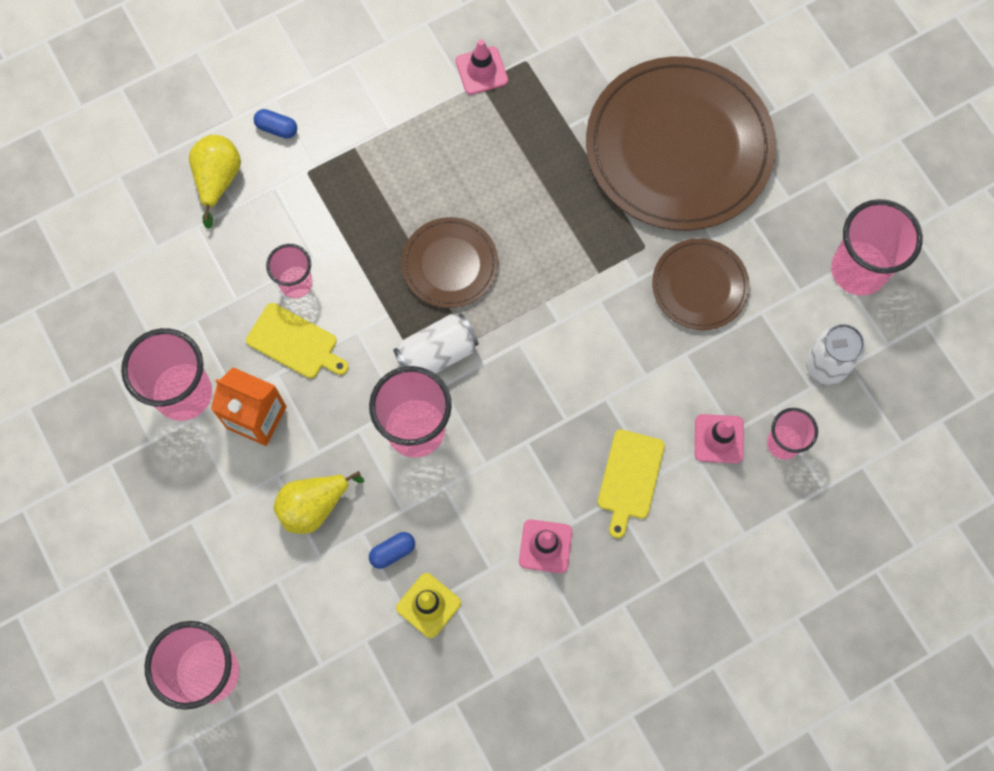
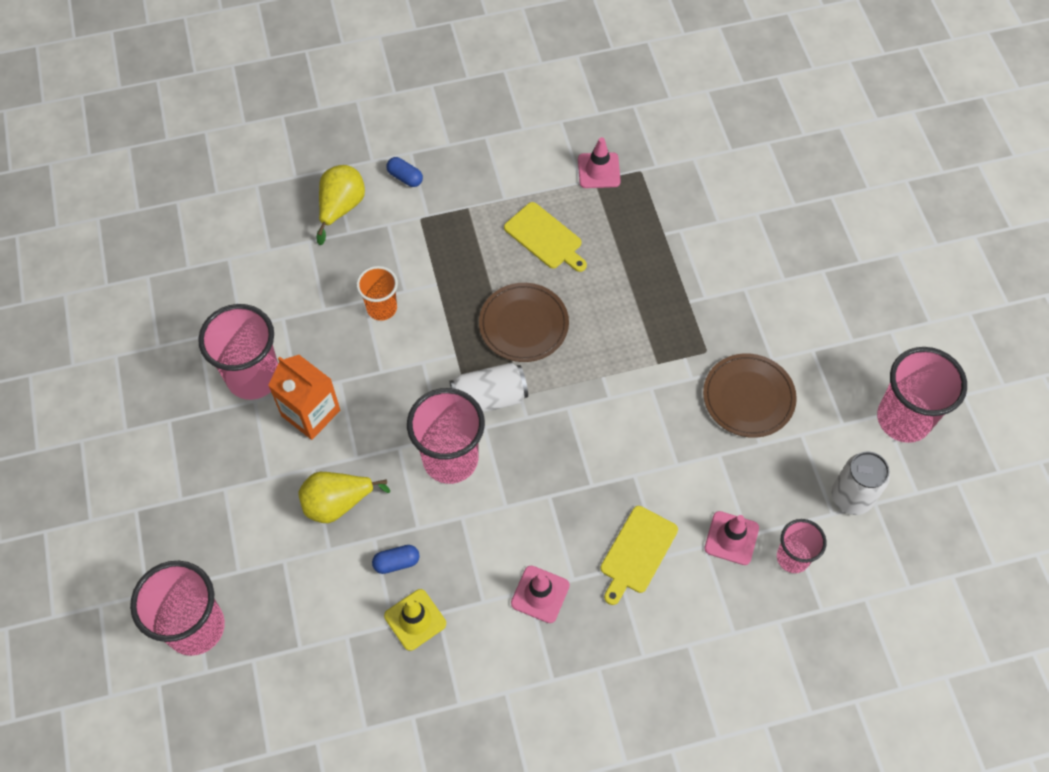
camera: 15 degrees right, 10 degrees down
yellow cutting board [246,303,349,378] -> yellow cutting board moved to [504,202,587,272]
pink cup [266,244,313,298] -> orange cup [356,266,398,321]
brown plate [586,57,776,230] -> none

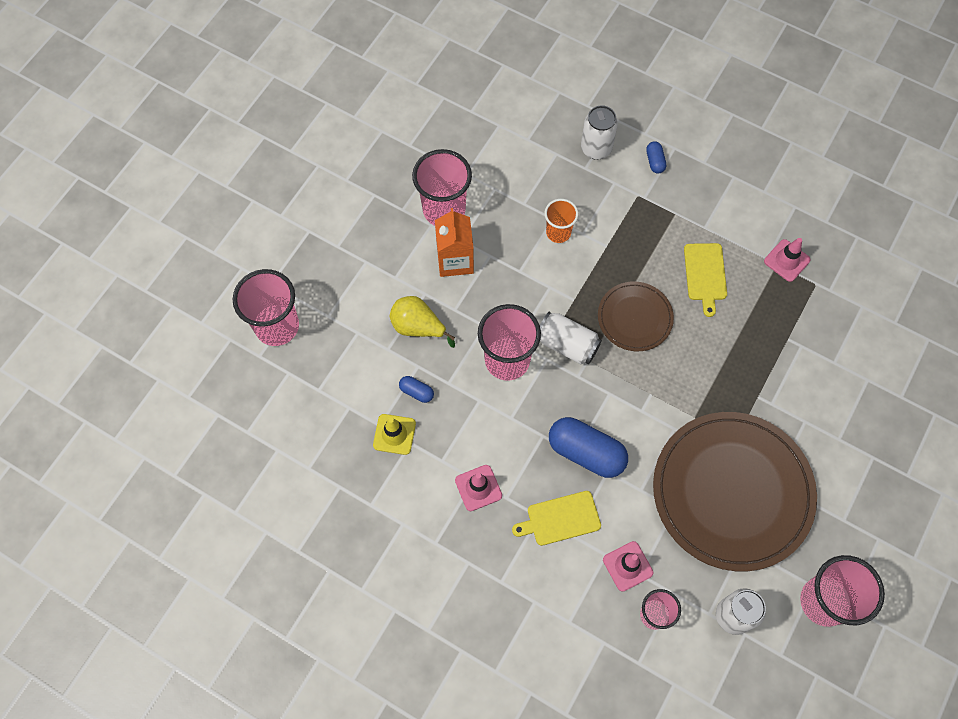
camera: 45 degrees right, 5 degrees up
yellow pear [316,165,365,245] -> white can [581,105,618,160]
brown plate [703,353,797,438] -> brown plate [653,412,817,571], size x2.01
none -> blue capsule [549,417,628,478]

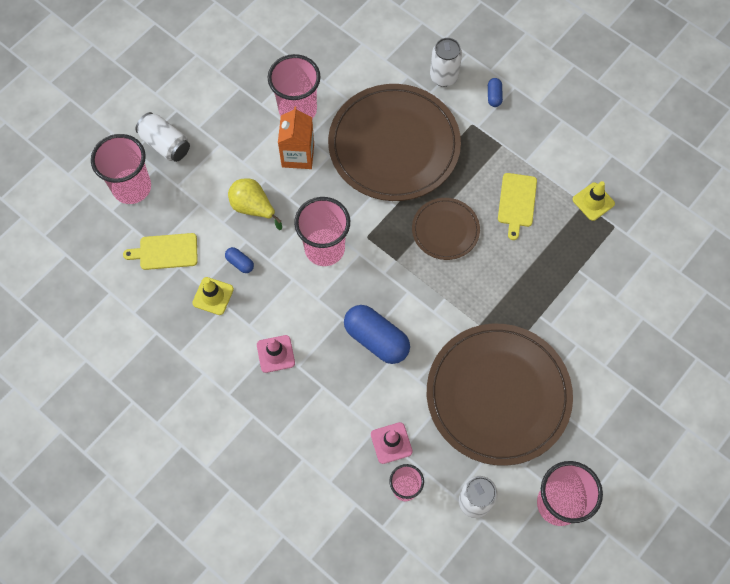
camera: 10 degrees right, 0 degrees up
yellow cutting board [512,491,601,546] -> yellow cutting board moved to [123,233,198,270]
white can [540,312,602,364] -> white can moved to [135,112,190,162]
orange cup [545,199,578,243] -> brown plate [328,84,461,201]
pink traffic cone [764,238,811,282] -> yellow traffic cone [572,181,615,221]

